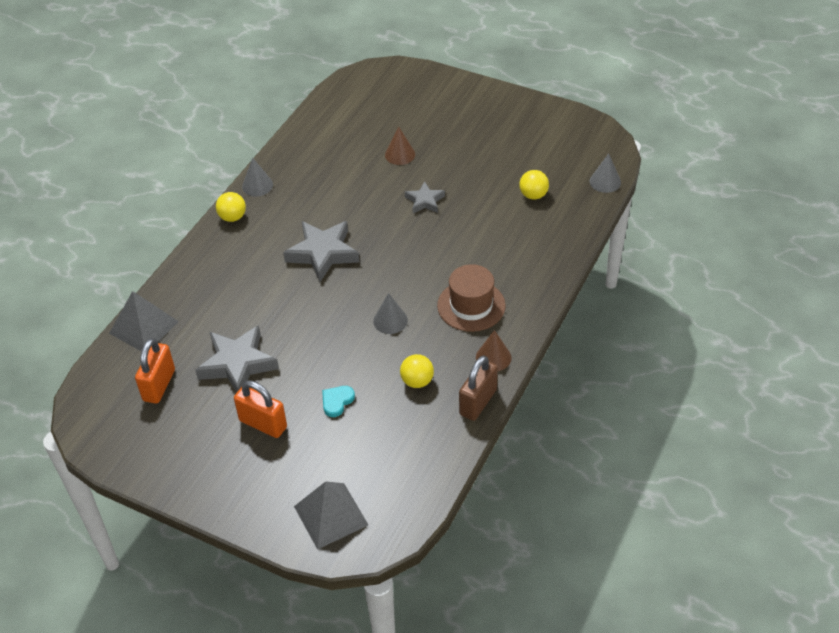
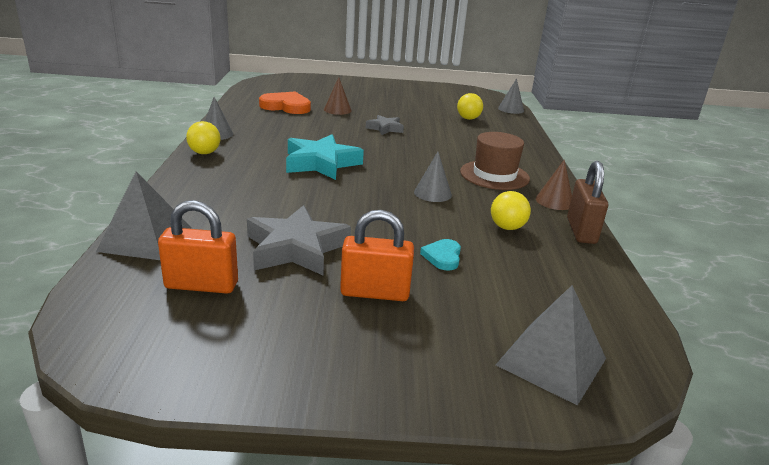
camera: 30 degrees left, 20 degrees down
orange padlock [135,338,175,404] -> orange padlock turned 75 degrees counterclockwise [158,200,238,294]
grey star [283,221,359,282] -> turquoise star [286,134,364,180]
none -> orange heart [259,92,311,114]

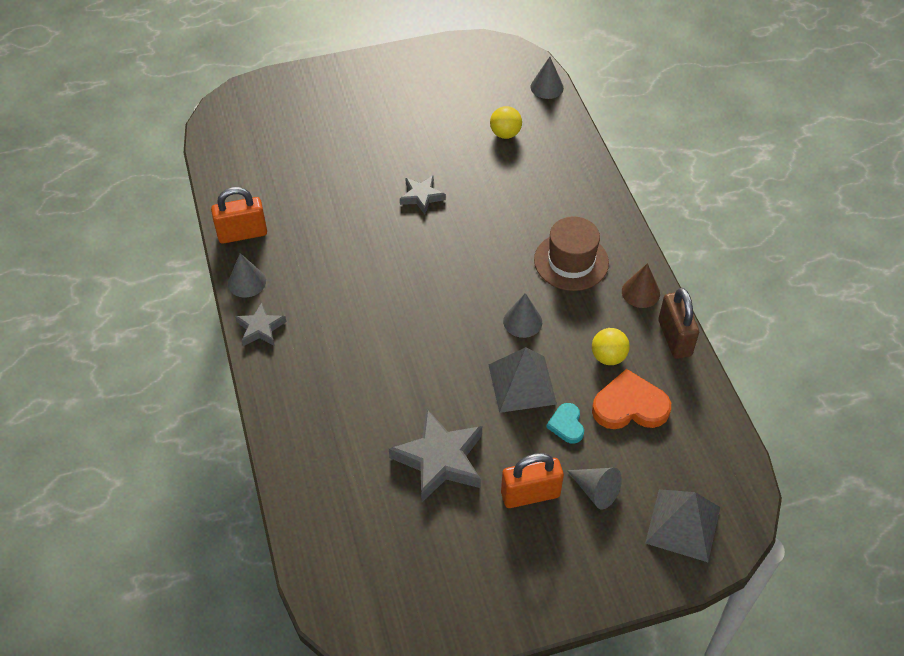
camera: 15 degrees left, 25 degrees up
grey pyramid [96,172,192,260] -> grey pyramid moved to [488,347,557,413]
orange padlock [158,200,238,294] -> orange padlock moved to [211,187,267,244]
yellow ball [186,121,220,154] -> grey star [235,302,286,346]
orange heart [259,92,311,114] -> orange heart moved to [592,369,671,429]
turquoise star [286,134,364,180] -> none
brown cone [324,77,352,115] -> none
none -> grey cone [567,468,622,510]

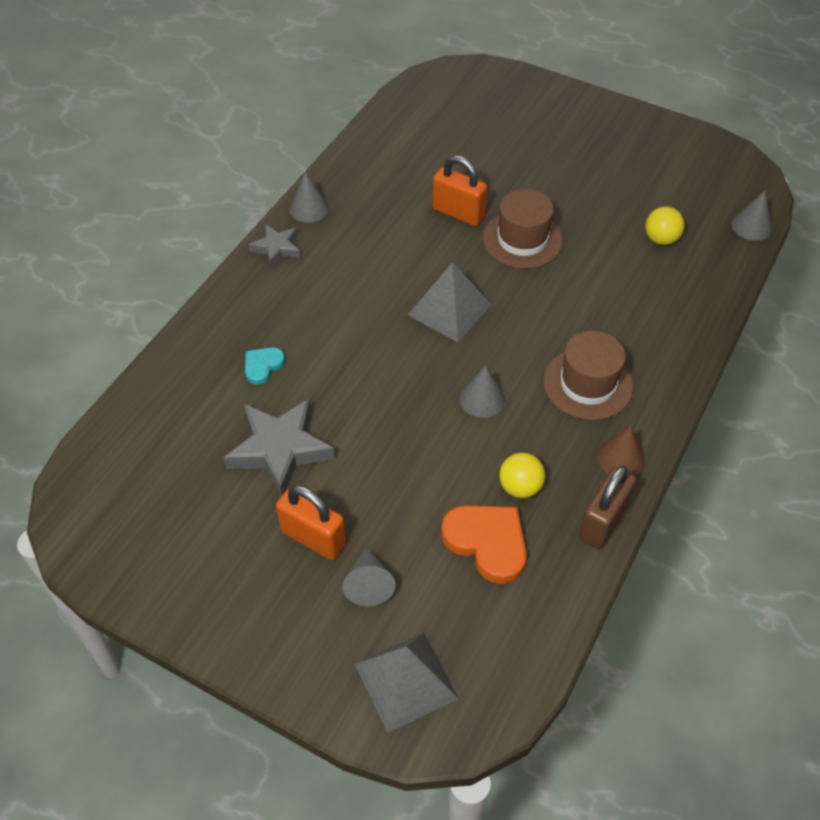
camera: 45 degrees right, 0 degrees up
orange padlock [211,187,267,244] -> orange padlock moved to [432,155,487,226]
grey star [400,175,446,214] -> brown hat [482,189,563,269]
grey pyramid [488,347,557,413] -> grey pyramid moved to [408,262,492,342]
turquoise heart [546,403,584,444] -> turquoise heart moved to [245,347,285,385]

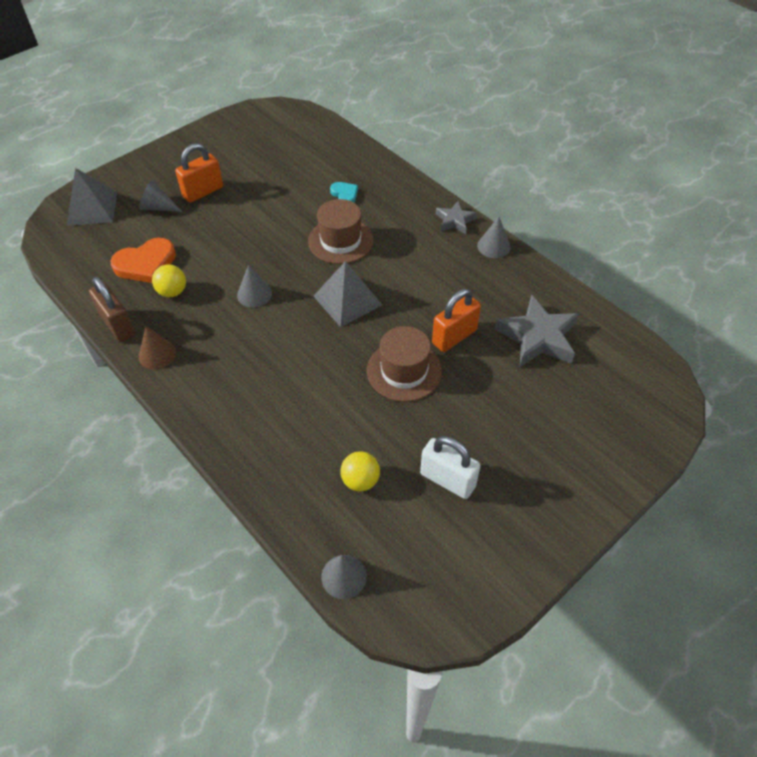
camera: 110 degrees right, 0 degrees up
grey star [224,398,335,496] -> grey star moved to [495,294,579,367]
brown hat [543,331,633,420] -> brown hat moved to [308,199,373,264]
none -> white padlock [420,436,481,499]

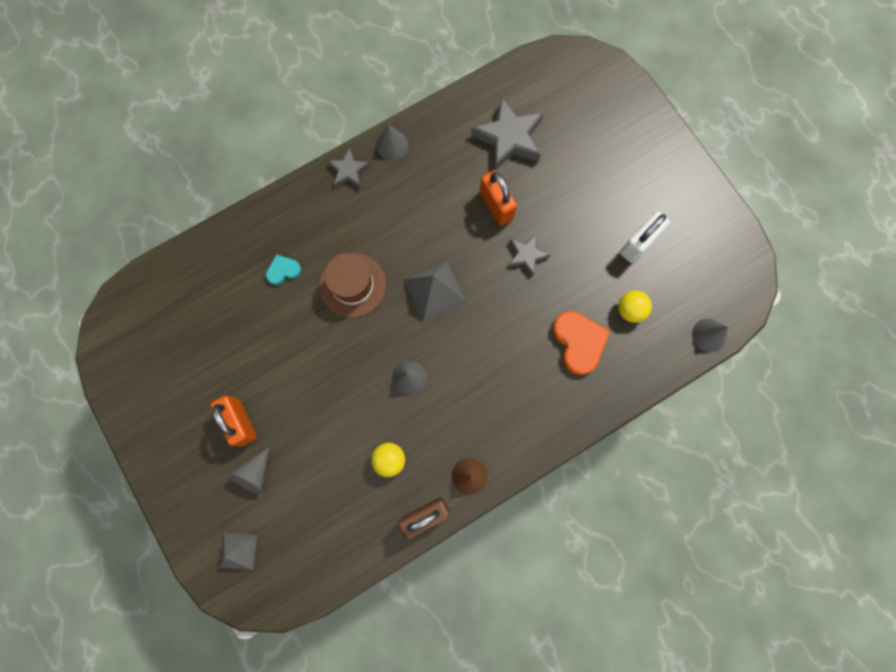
camera: 80 degrees left, 25 degrees up
grey pyramid [67,168,117,226] -> grey pyramid [219,533,257,570], size x0.65
orange heart [110,238,176,283] -> orange heart moved to [552,311,611,375]
brown hat [367,326,442,402] -> grey star [508,234,550,277]

